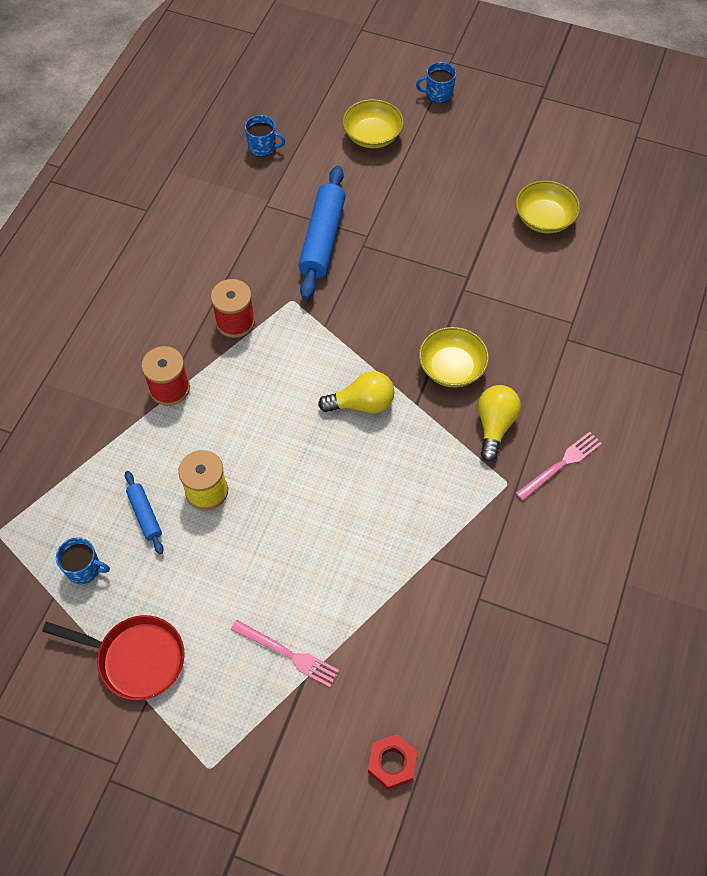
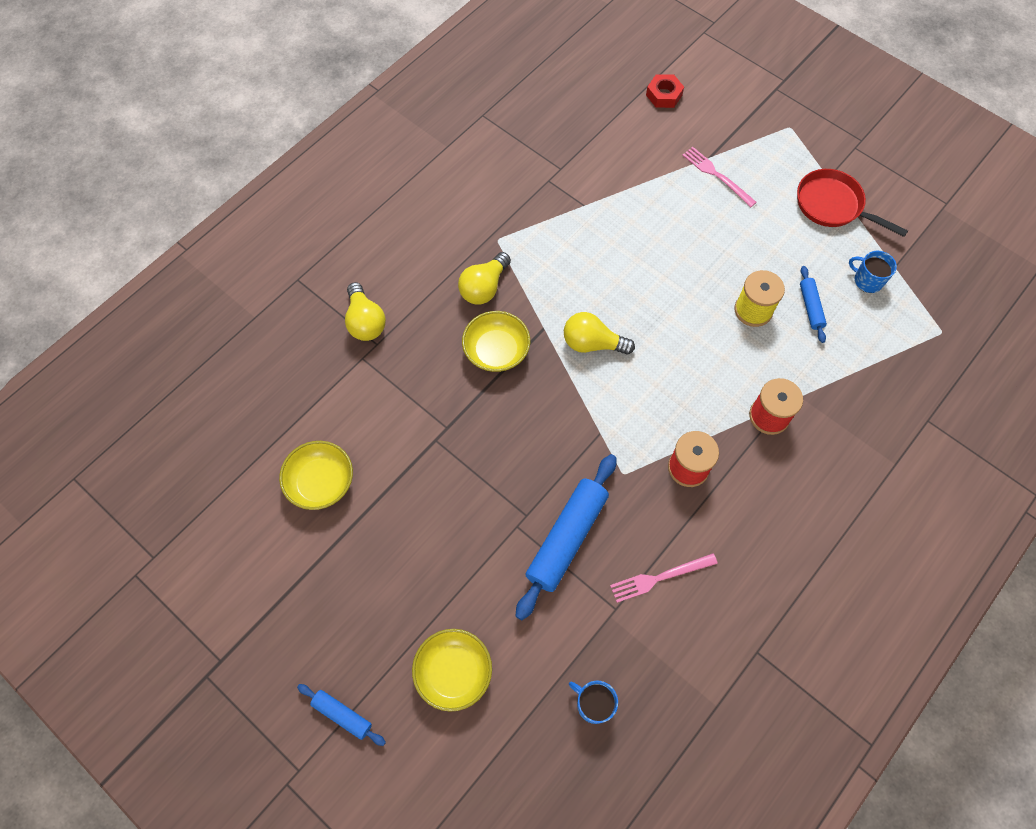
camera: 160 degrees left, 5 degrees up
blue mug [416,62,456,103] -> blue rolling pin [297,684,386,746]
pink fork [516,432,602,501] -> pink fork moved to [610,553,718,603]
none -> yellow light bulb [345,282,386,341]

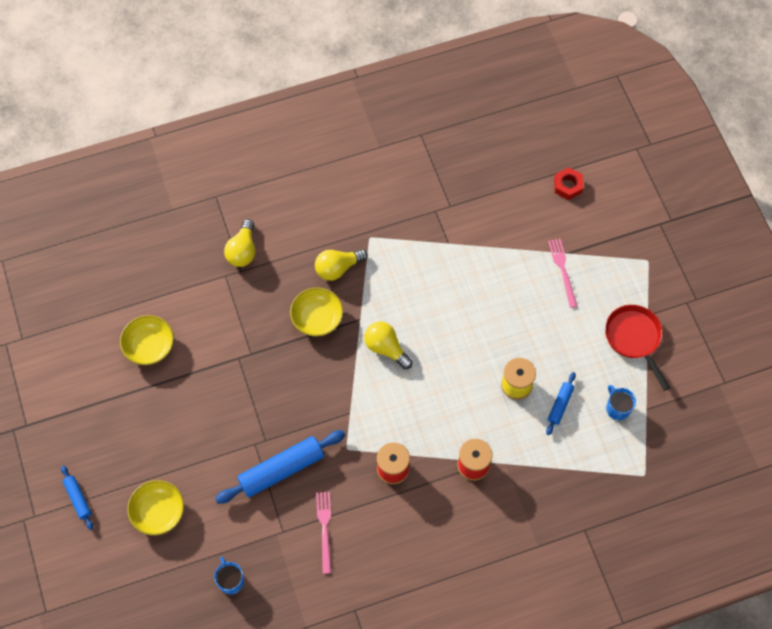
camera: 30 degrees right, 0 degrees up
pink fork [610,553,718,603] -> pink fork turned 75 degrees clockwise [316,492,331,574]

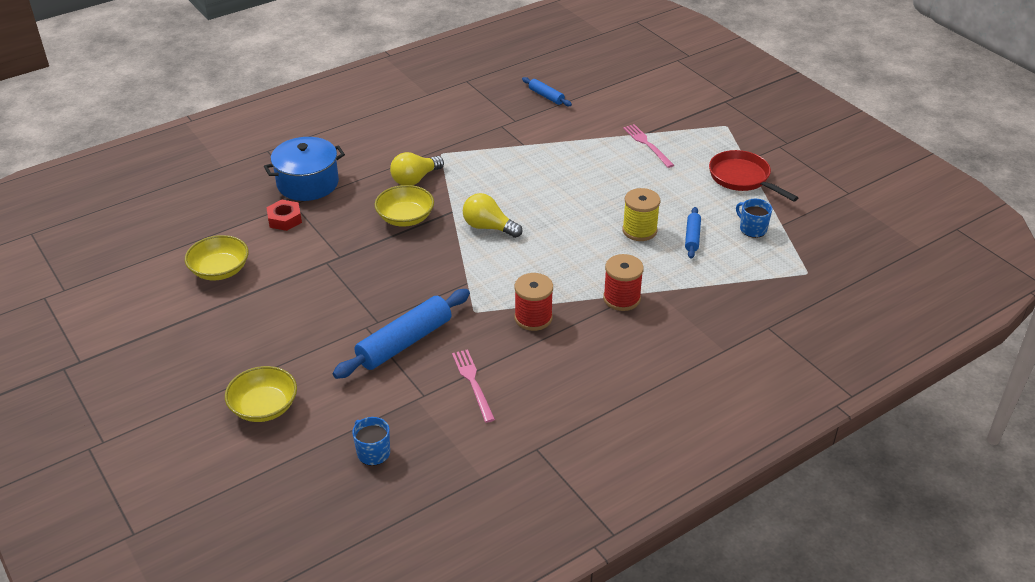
camera: 15 degrees left, 25 degrees down
blue rolling pin [61,465,93,530] -> blue rolling pin moved to [522,77,572,106]
yellow light bulb [224,219,255,267] -> blue pot [264,137,345,201]
red nut [554,167,583,200] -> red nut moved to [266,199,302,231]

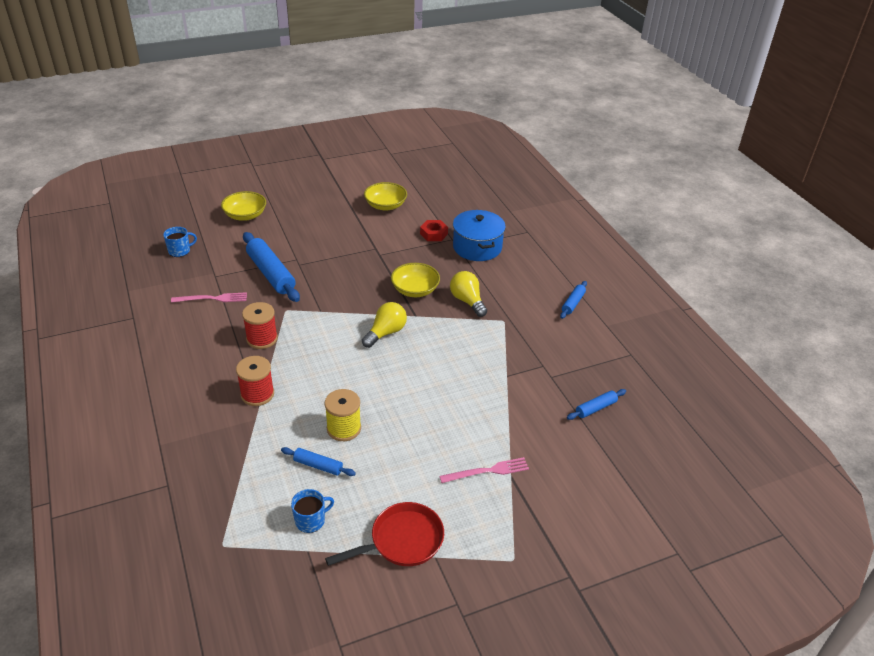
camera: 100 degrees right, 0 degrees up
none -> blue rolling pin [560,281,587,319]

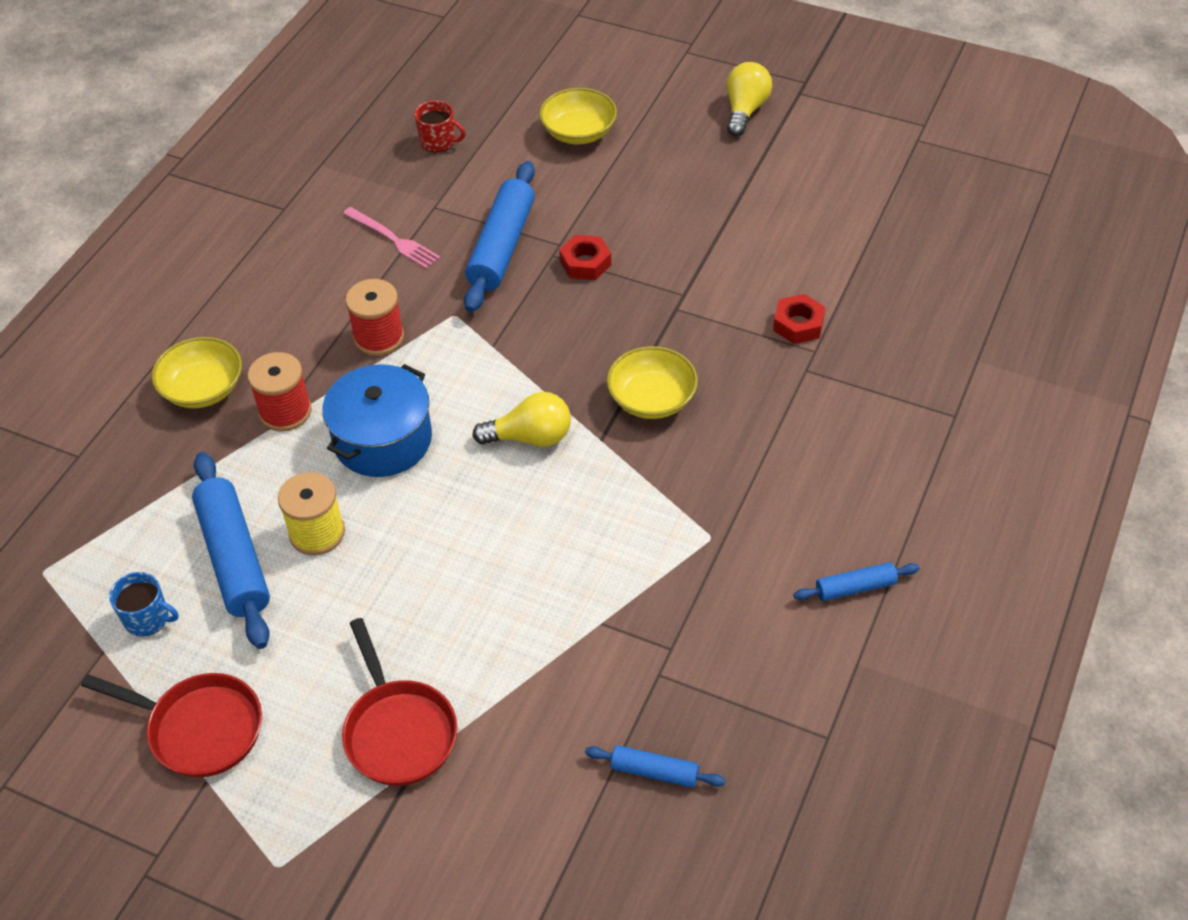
camera: 50 degrees right, 10 degrees up
blue mug [163,227,197,257] -> red mug [414,101,466,152]
blue rolling pin [281,447,356,476] -> blue rolling pin [192,452,270,649], size x1.95
yellow bowl [364,182,407,211] -> yellow bowl moved to [152,337,242,408]
pink fork [439,457,529,483] -> red pan [342,618,457,786]
yellow light bulb [450,271,487,317] -> yellow light bulb moved to [727,62,772,136]
blue pot [453,210,506,261] -> blue pot moved to [322,364,432,477]
none -> red nut [559,235,611,280]

